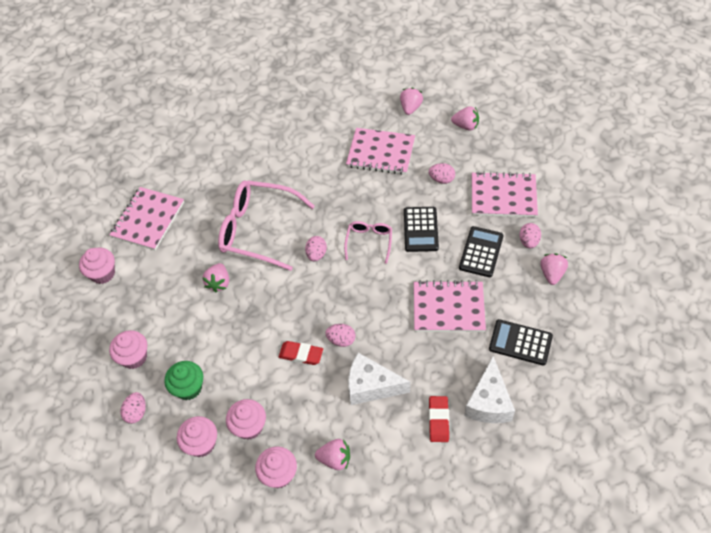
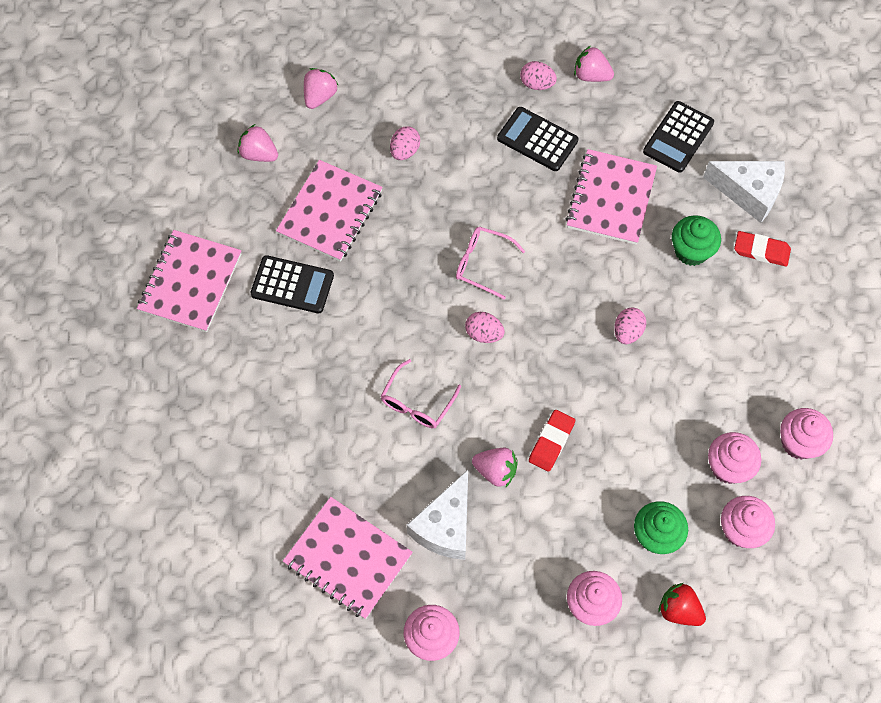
camera: 80 degrees left, 10 degrees up
pink egg [120,392,146,424] -> red strawberry [658,583,706,626]
pink glasses [218,180,315,271] -> pink glasses [381,359,461,429], size x0.51
red eraser [279,341,323,365] -> red eraser moved to [529,410,575,472]
pink strawberry [315,439,350,470] -> none
white cheese [348,353,410,405] -> white cheese moved to [406,470,468,560]
black calculator [404,207,439,252] -> black calculator moved to [250,255,334,313]
pink notebook [472,171,538,217] -> pink notebook moved to [137,230,241,332]
none -> green cupcake [672,215,721,266]

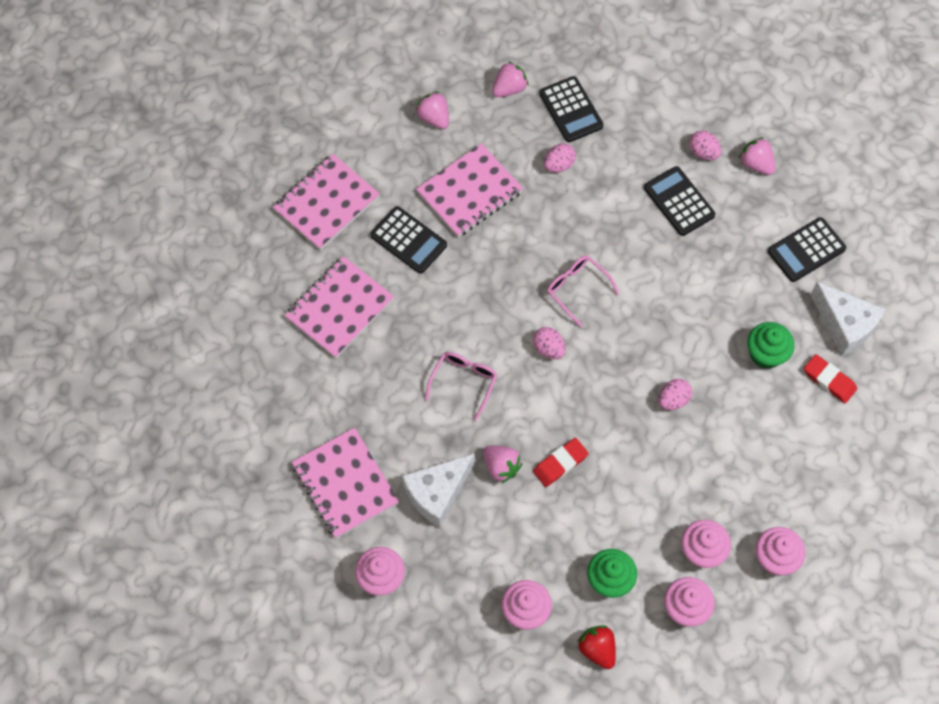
camera: 25 degrees right, 0 degrees up
pink glasses [381,359,461,429] -> pink glasses turned 150 degrees clockwise [425,352,497,421]
pink notebook [566,149,657,245] -> pink notebook moved to [285,256,394,358]
none -> black calculator [539,76,604,142]

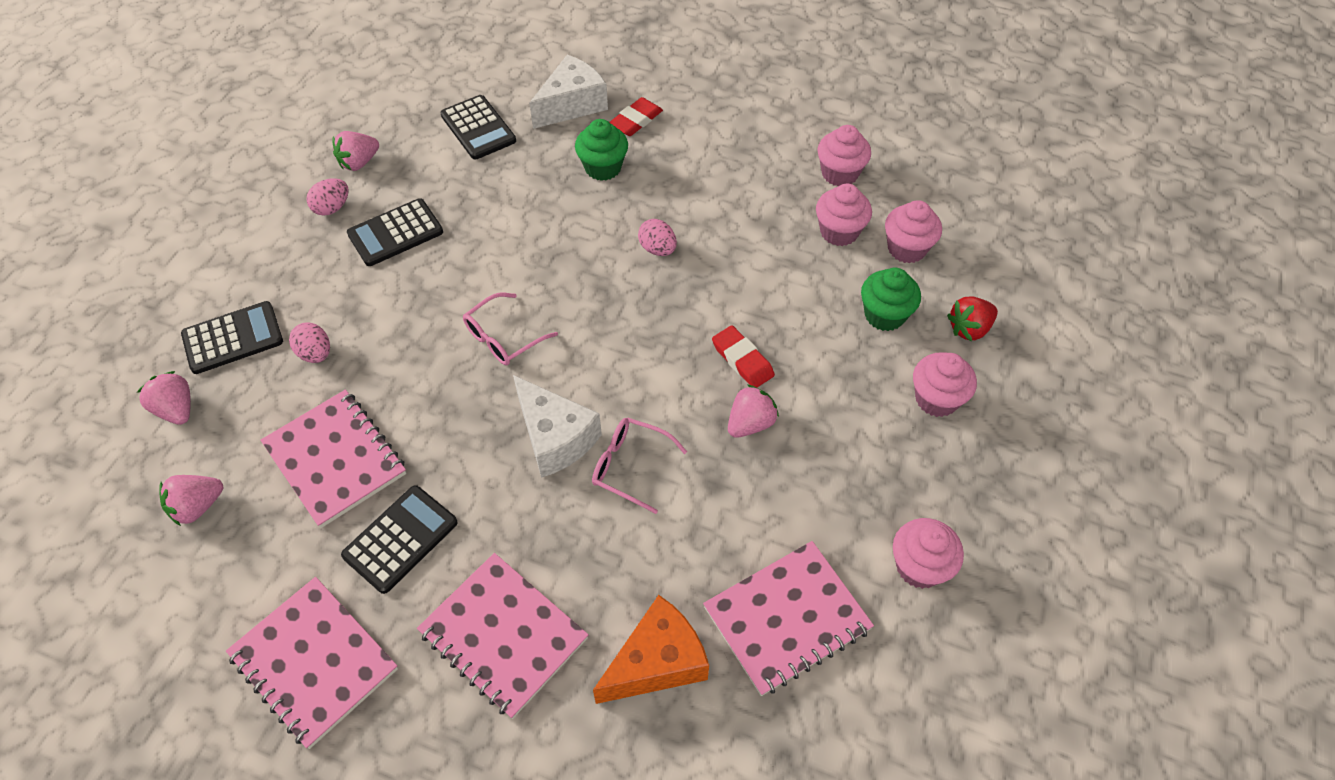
camera: 90 degrees left, 10 degrees down
white cheese [402,453,475,528] -> white cheese moved to [513,375,602,478]
pink egg [533,327,565,359] -> none
none -> orange cheese [593,595,709,704]

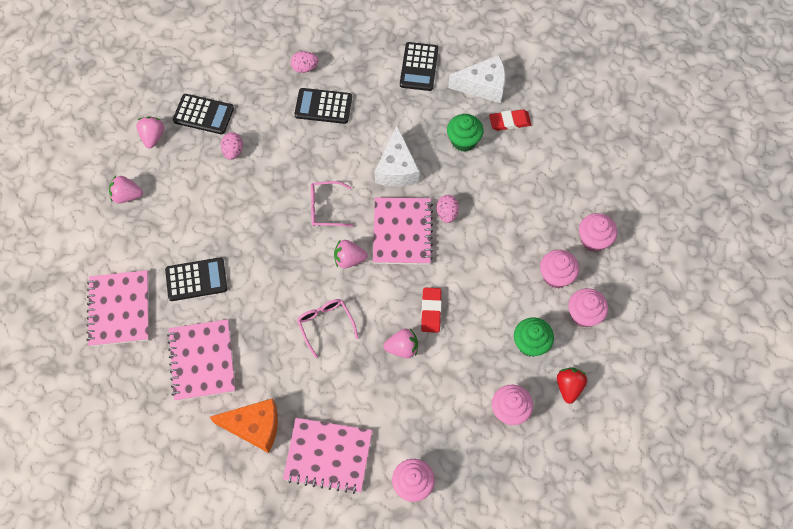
camera: 40 degrees right, 10 degrees up
pink notebook [260,390,406,528] -> pink notebook moved to [373,197,433,265]
pink strawberry [332,131,379,171] -> pink strawberry moved to [334,240,368,268]
white cheese [513,375,602,478] -> white cheese moved to [375,125,420,187]
red strawberry [947,297,998,341] -> red strawberry turned 90 degrees clockwise [557,368,587,404]

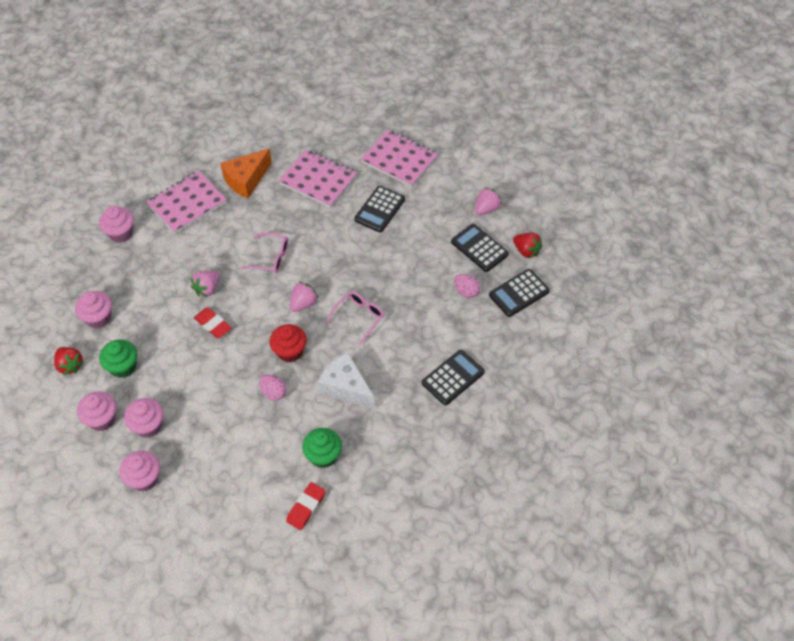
camera: 130 degrees right, 10 degrees down
pink strawberry [136,116,164,148] -> red strawberry [513,233,542,258]
pink egg [290,51,319,73] -> none
pink notebook [373,197,433,265] -> red cupcake [269,324,307,362]
black calculator [400,42,439,91] -> black calculator moved to [451,224,509,272]
white cheese [448,55,505,103] -> none

